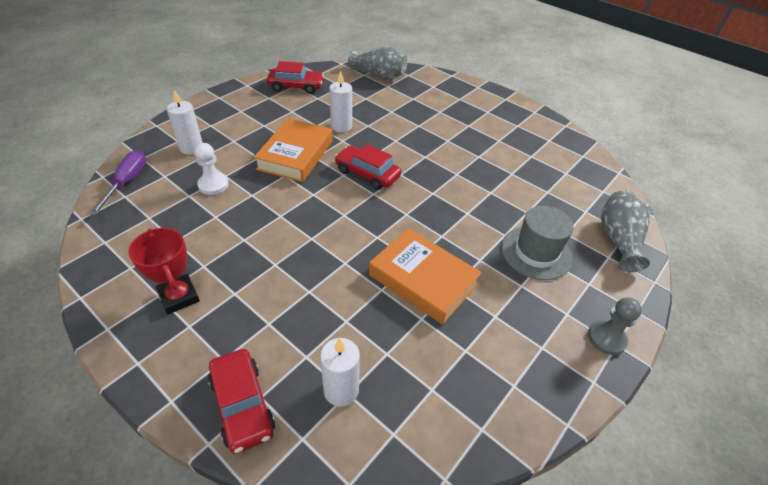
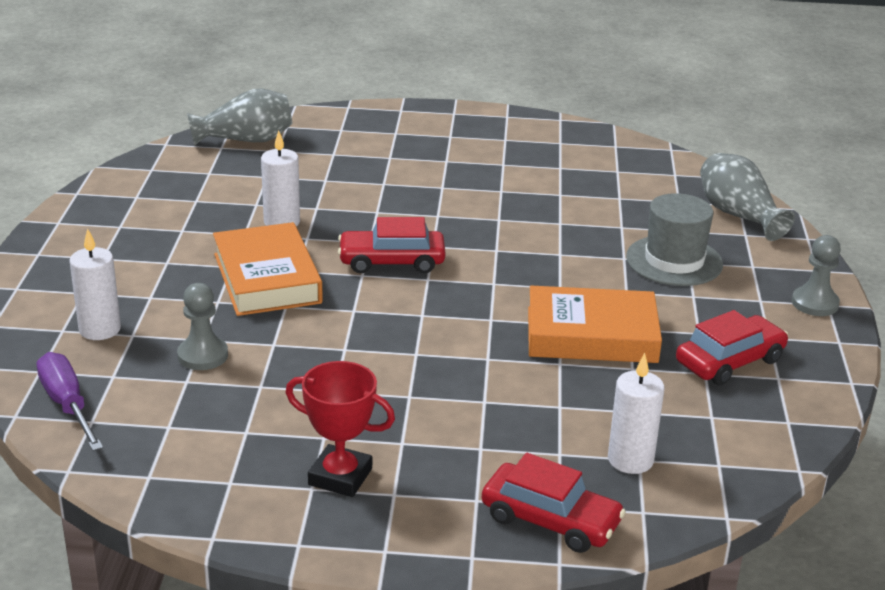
camera: 35 degrees left, 15 degrees down
white pawn [195,143,229,195] -> grey pawn [177,283,228,370]
red car [267,61,324,94] -> red car moved to [676,310,788,385]

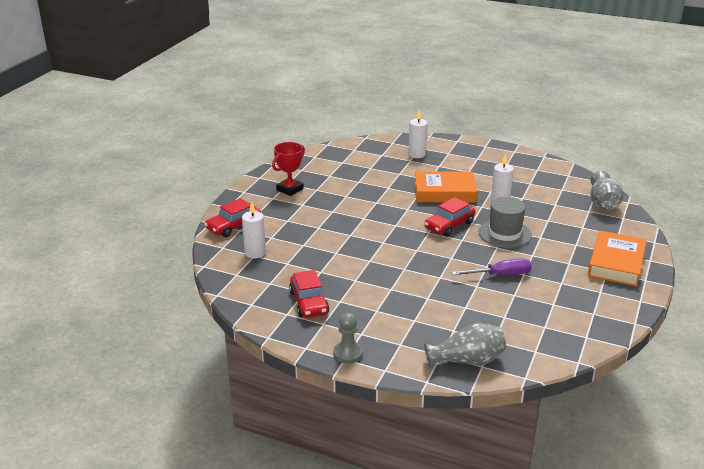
camera: 110 degrees right, 0 degrees up
purple screwdriver [37,352,103,451] -> purple screwdriver moved to [452,258,532,275]
grey pawn [177,283,228,370] -> none
red car [338,217,445,273] -> red car turned 150 degrees counterclockwise [424,197,475,237]
orange book [528,286,662,363] -> orange book moved to [588,231,647,287]
grey hat [626,193,723,286] -> grey hat moved to [478,197,532,248]

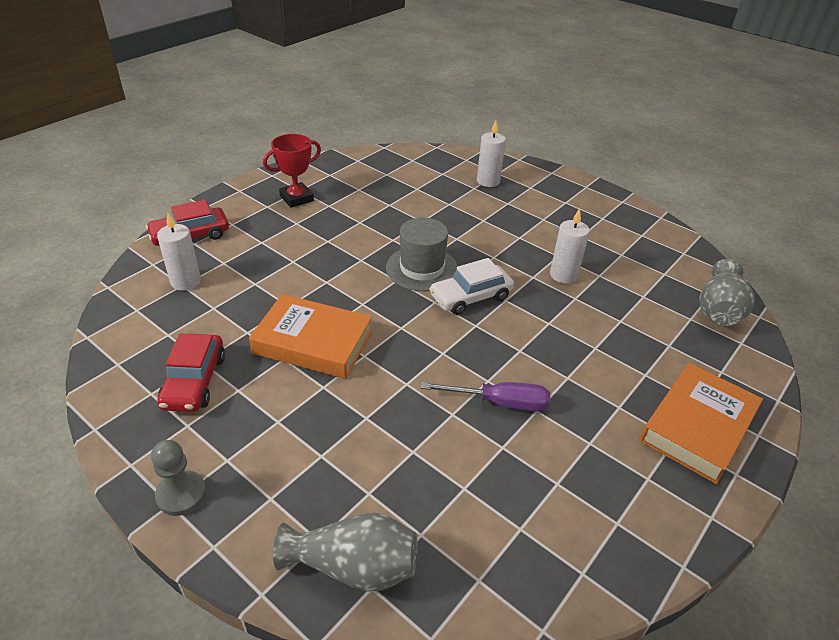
camera: 15 degrees right, 10 degrees up
orange book [415,171,477,203] -> orange book moved to [249,294,372,379]
red car [424,197,475,237] -> white car [429,258,514,315]
grey hat [478,197,532,248] -> grey hat moved to [386,218,458,291]

